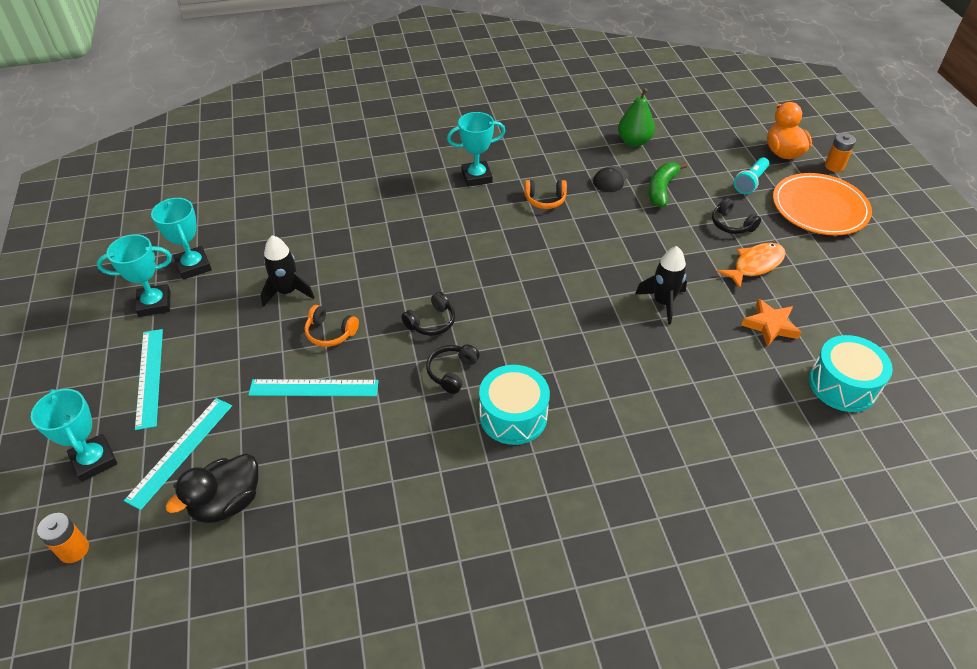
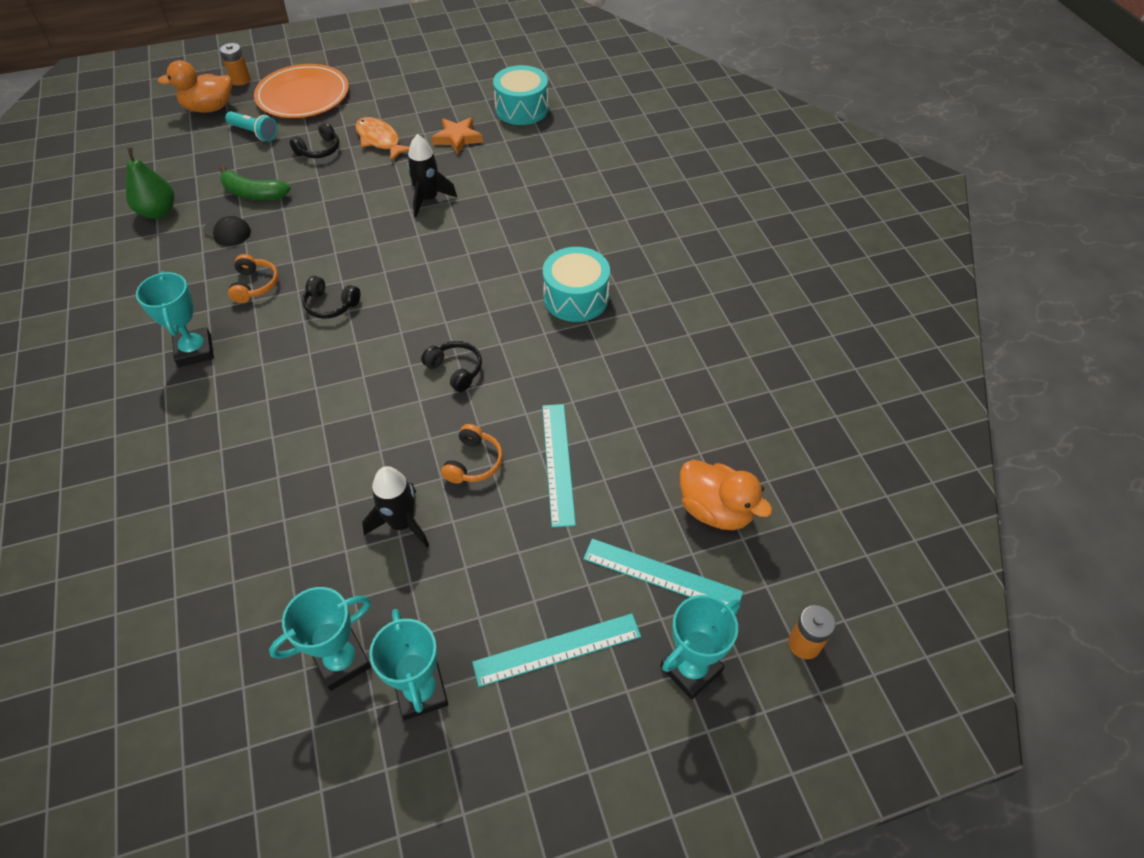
camera: 95 degrees left, 5 degrees up
black duck [165,454,258,523] -> orange duck [680,460,773,530]
black headphones [426,344,480,394] -> black headphones moved to [302,276,360,319]

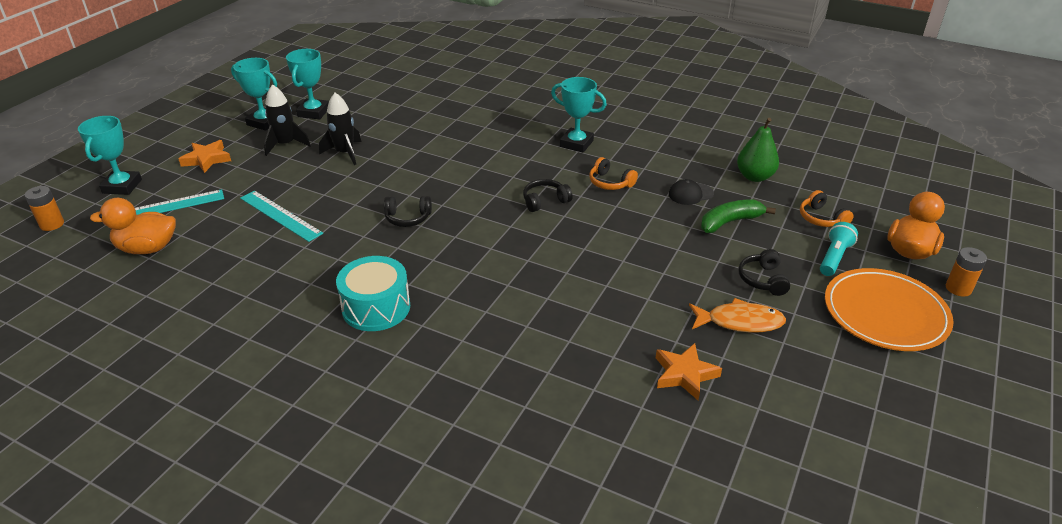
camera: 135 degrees right, 15 degrees down
turquoise flashlight [225,111,278,141] -> turquoise flashlight turned 135 degrees clockwise [820,222,858,276]
black rocket [407,134,457,217] -> black rocket moved to [264,84,311,156]
orange headphones [441,424,503,484] -> orange headphones moved to [800,190,854,227]
turquoise ruler [472,614,641,687] -> orange star [179,140,231,173]
turquoise drum [493,65,549,125] -> none

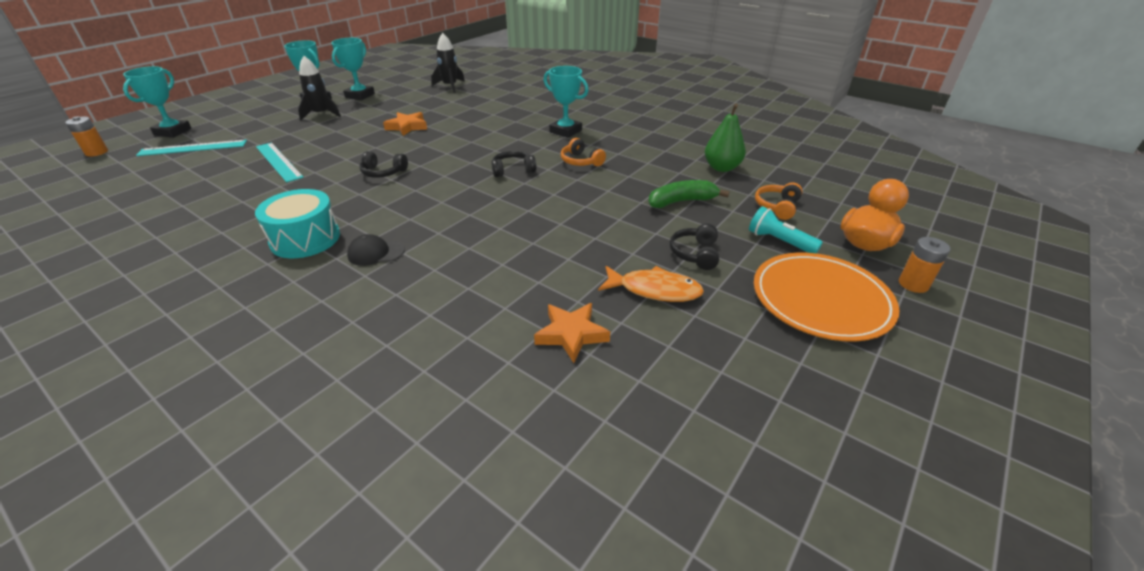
camera: 10 degrees right, 0 degrees up
orange duck [90,198,176,254] -> none
orange star [179,140,231,173] -> orange star moved to [383,112,427,136]
black rocket [319,93,362,165] -> black rocket moved to [431,33,465,93]
black cap [669,179,714,205] -> black cap moved to [347,234,405,266]
orange headphones [800,190,854,227] -> orange headphones turned 45 degrees clockwise [755,182,803,220]
turquoise flashlight [820,222,858,276] -> turquoise flashlight turned 90 degrees counterclockwise [749,206,823,253]

